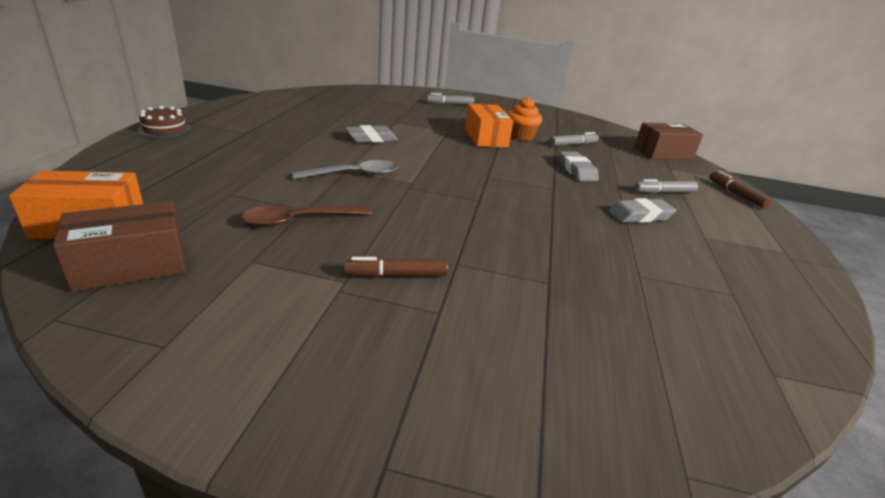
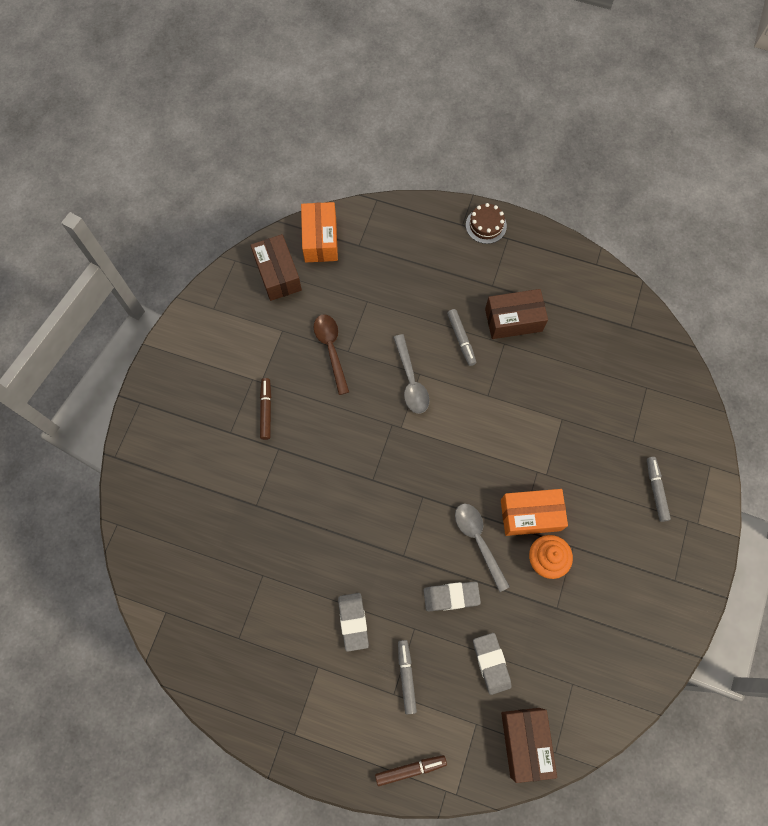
camera: 100 degrees right, 40 degrees up
grey eraser [345,125,398,143] -> grey eraser moved to [473,633,512,695]
grey marker [549,132,599,146] -> grey marker moved to [447,309,476,366]
none -> grey spoon [455,503,510,592]
none -> brown box [485,289,548,339]

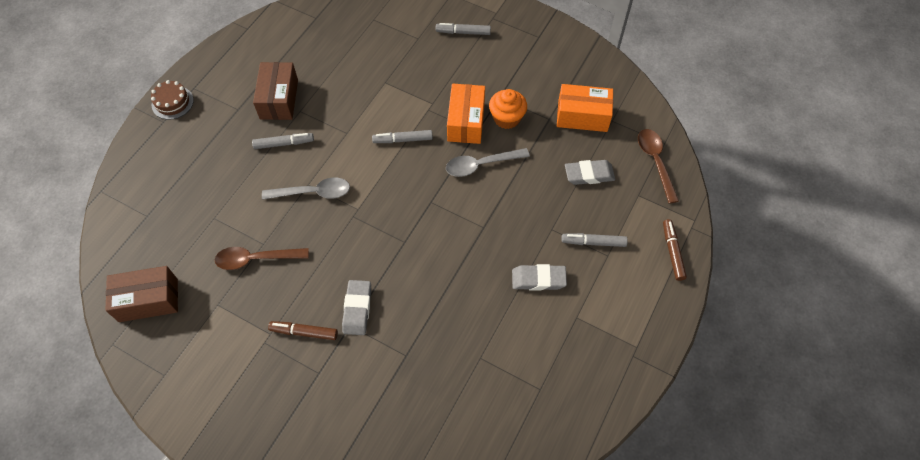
camera: 80 degrees left, 10 degrees down
orange box [301,202,338,262] -> orange box moved to [557,84,613,132]
grey eraser [423,582,481,612] -> grey eraser moved to [342,280,371,335]
brown box [501,708,557,783] -> brown spoon [638,129,679,204]
none -> grey marker [372,130,433,143]

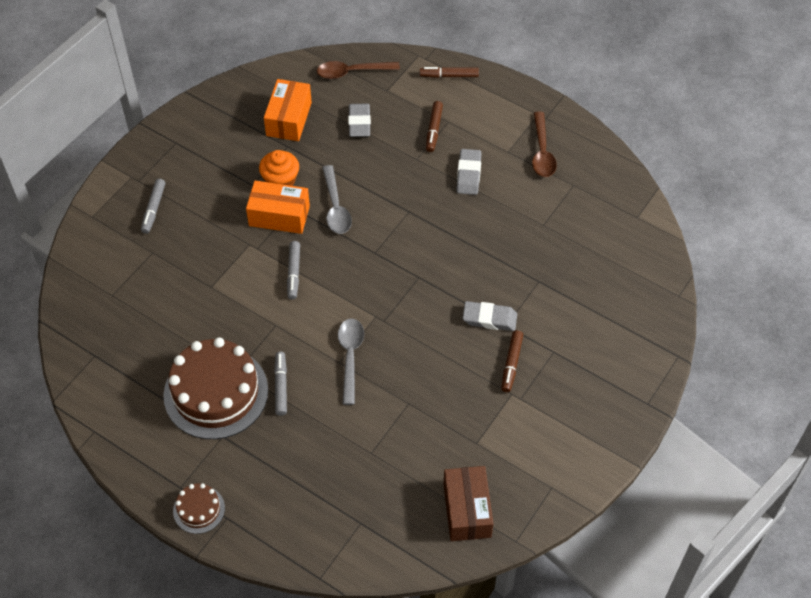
camera: 85 degrees left, 5 degrees down
brown spoon [215,247,309,270] -> brown spoon moved to [532,112,557,177]
brown box [253,62,298,120] -> brown cake [163,337,268,439]
grey marker [561,233,628,247] -> brown marker [426,101,443,152]

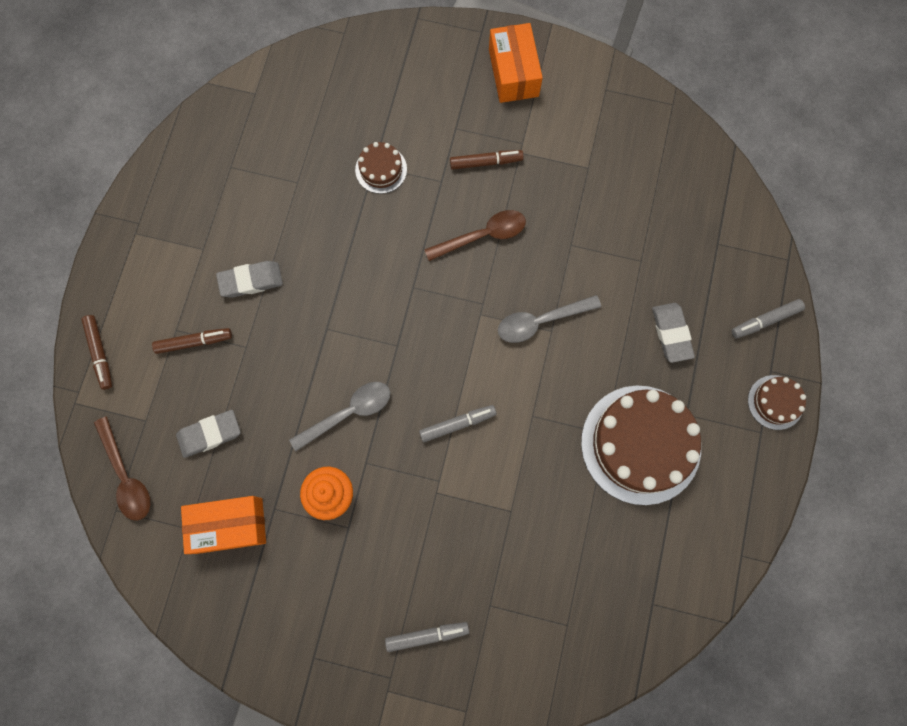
camera: 110 degrees left, 20 degrees up
orange box [246,181,310,234] -> orange box moved to [489,23,543,103]
grey marker [274,352,287,416] -> grey marker moved to [731,299,805,338]
brown box [443,466,493,541] -> none
grey eraser [463,301,517,331] -> grey eraser moved to [652,303,695,363]
brown spoon [532,112,557,177] -> brown spoon moved to [424,210,526,261]
none -> brown cake [355,142,407,194]

